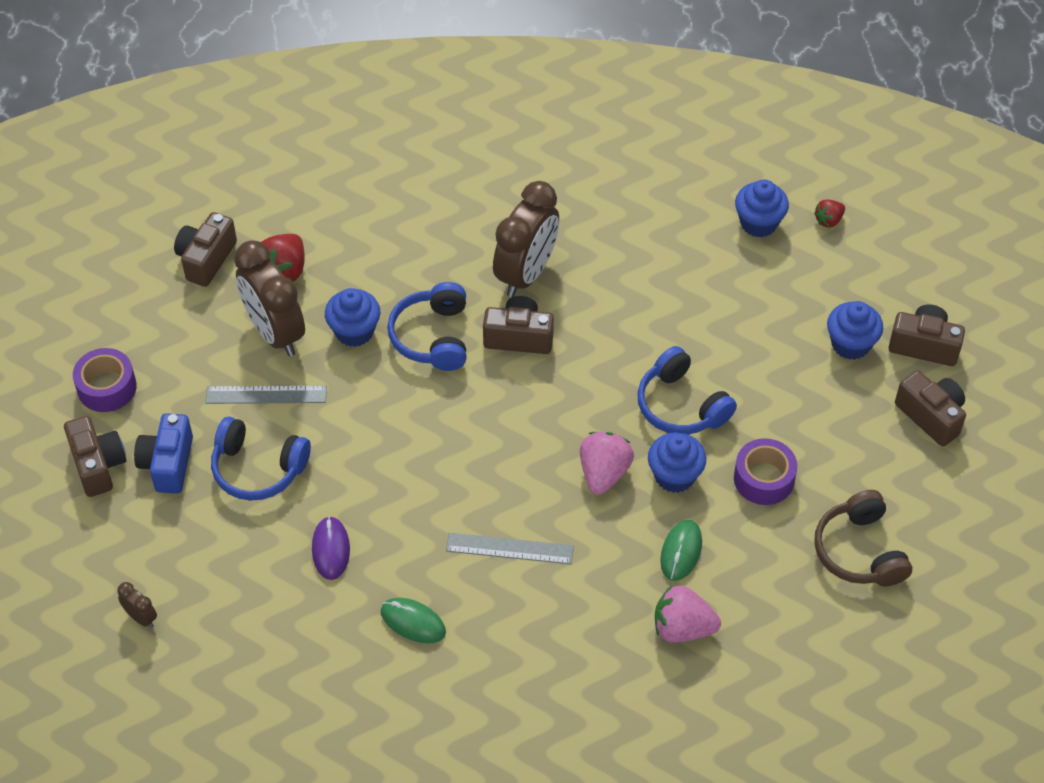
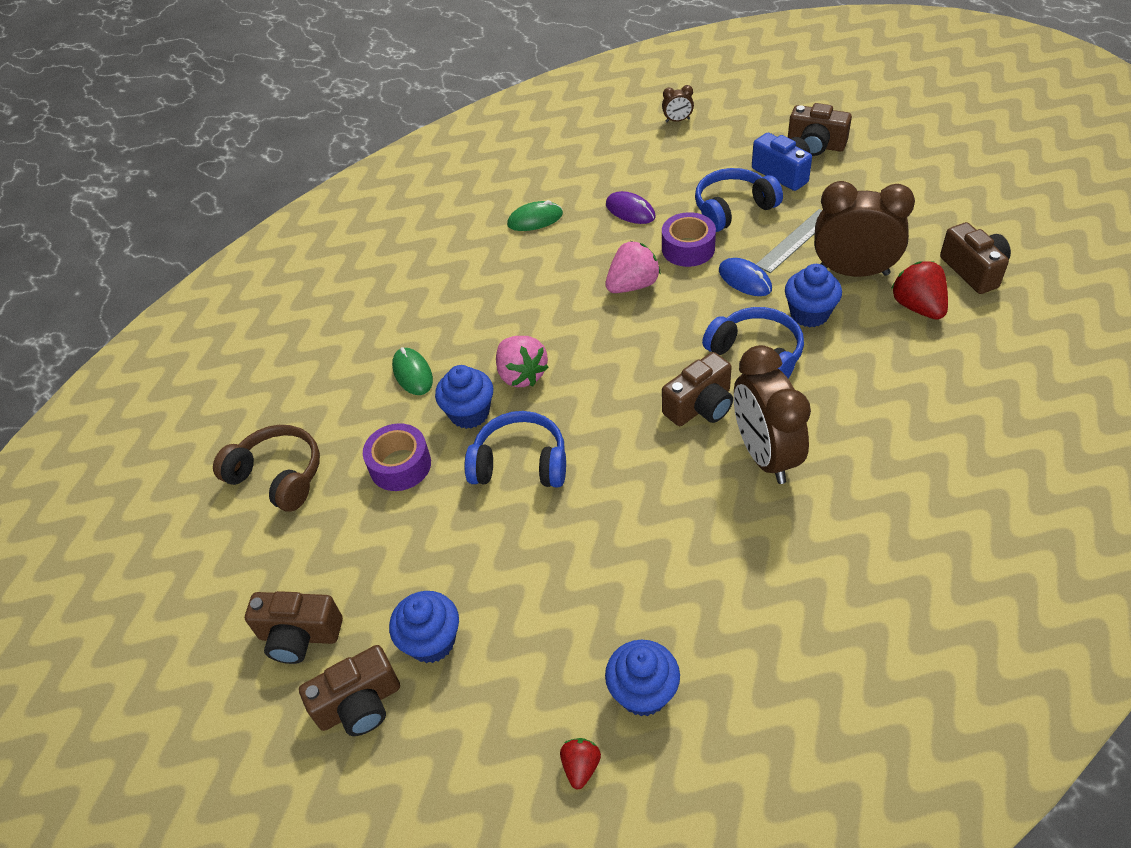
camera: 140 degrees right, 5 degrees down
purple tape [73,348,137,412] -> purple tape moved to [662,212,716,267]
grey ruler [446,533,574,564] -> none
pink strawberry [655,585,721,643] -> pink strawberry moved to [605,241,661,293]
none -> blue mouse [719,258,772,296]

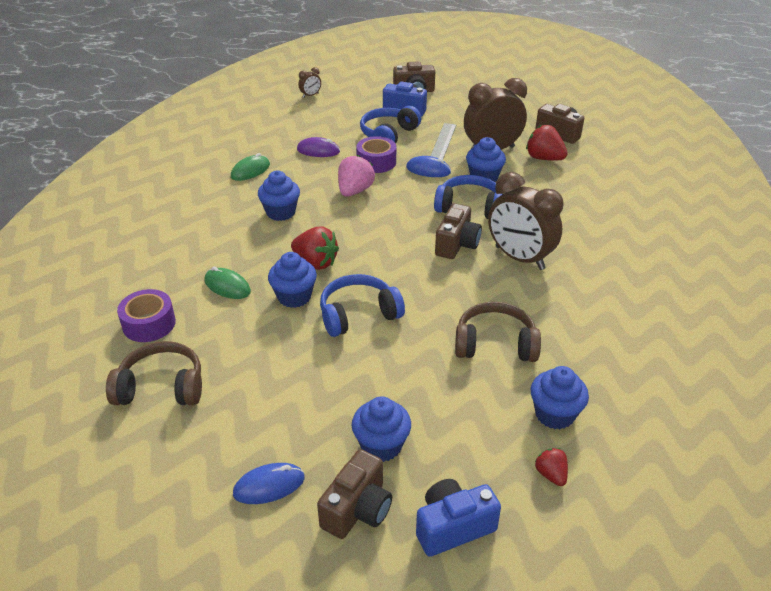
camera: 35 degrees left, 10 degrees down
brown camera [245,591,343,664] -> blue mouse [233,463,305,504]
purple tape [363,423,431,491] -> purple tape moved to [117,289,176,342]
pink strawberry [496,336,549,387] -> red strawberry [291,226,339,270]
none -> blue cupcake [258,171,300,221]
none -> blue camera [416,479,501,557]
none -> brown headphones [455,302,541,362]

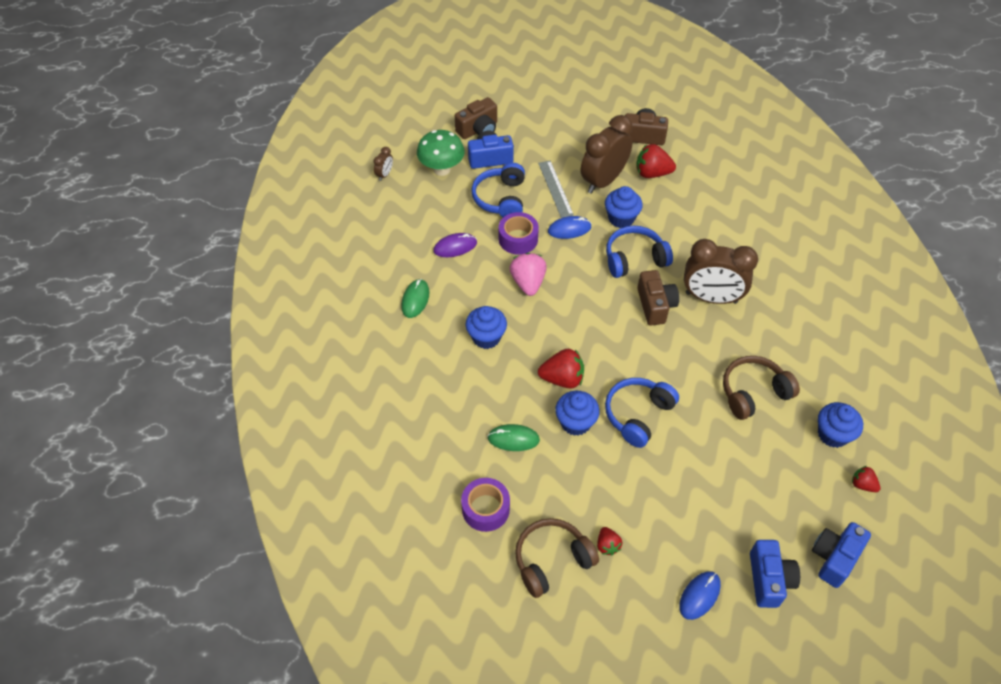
camera: 30 degrees left, 15 degrees up
brown camera [317,449,392,539] -> blue camera [750,540,800,608]
blue cupcake [352,396,411,462] -> none
none -> green mushroom [417,130,465,176]
none -> red strawberry [597,527,622,555]

